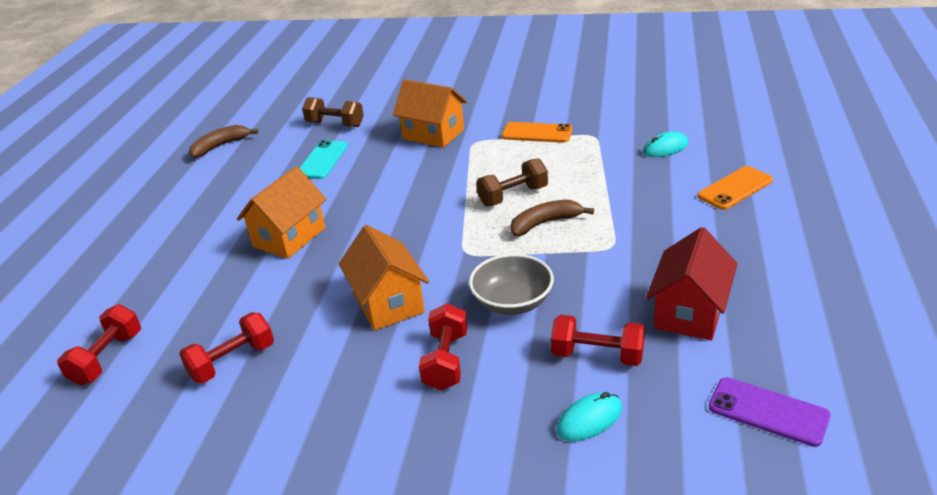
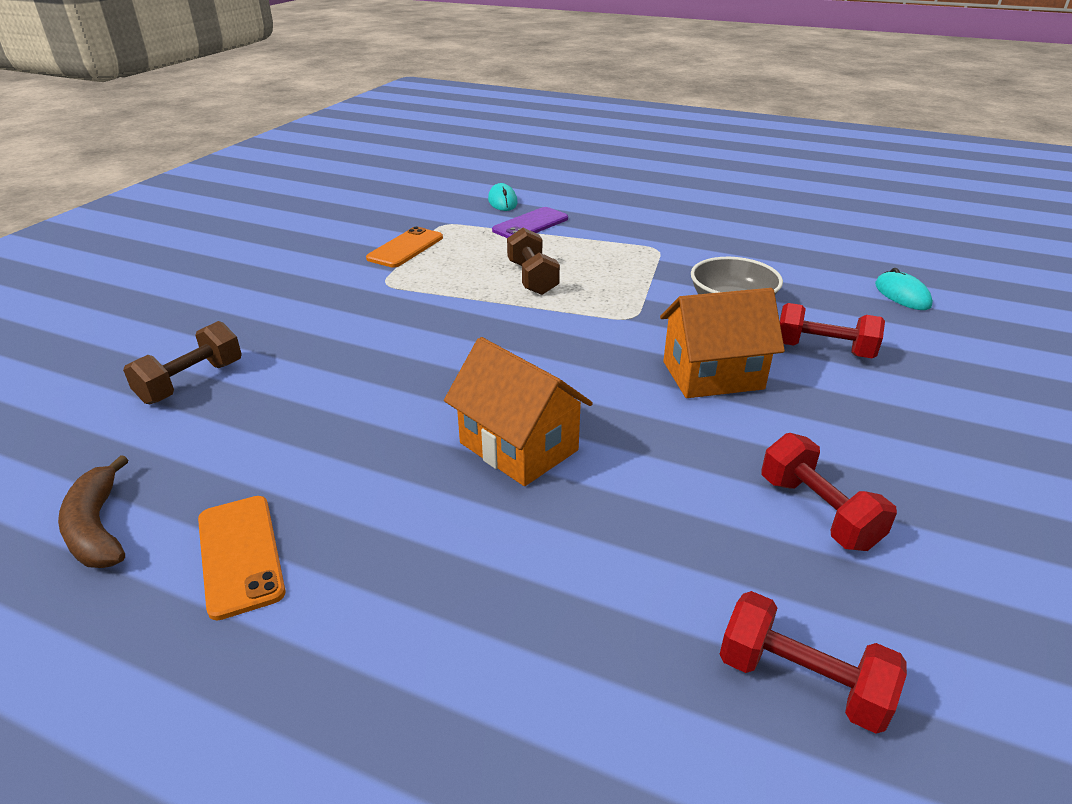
camera: 80 degrees left, 0 degrees up
turquoise phone [300,140,348,179] -> none
orange house [393,79,467,148] -> none
brown banana [510,200,594,236] -> none
red dumbbell [551,315,645,366] -> none
red house [646,227,737,340] -> none
orange phone [697,166,773,210] -> orange phone moved to [198,496,286,620]
purple phone [709,377,830,447] -> purple phone moved to [492,207,568,238]

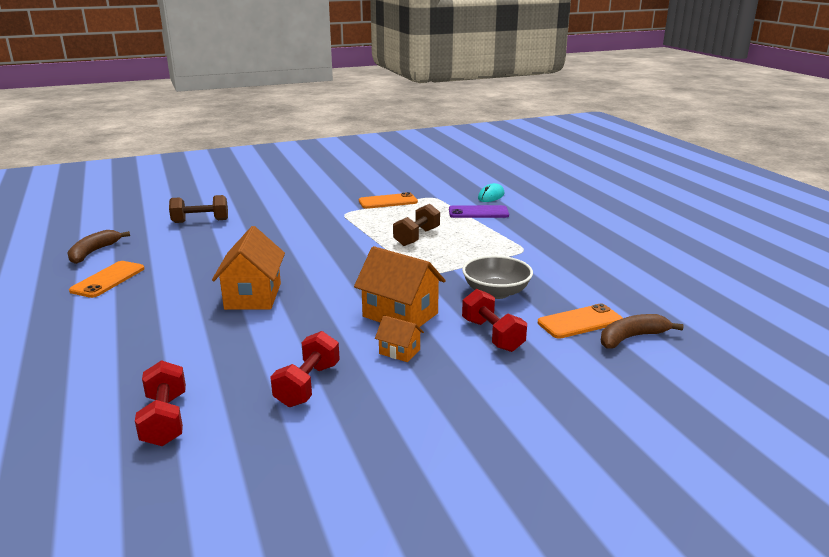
camera: 45 degrees right, 10 degrees down
turquoise mouse [875,268,933,310] -> brown banana [601,314,684,349]
none -> orange house [375,315,424,362]
none -> orange phone [538,303,623,339]

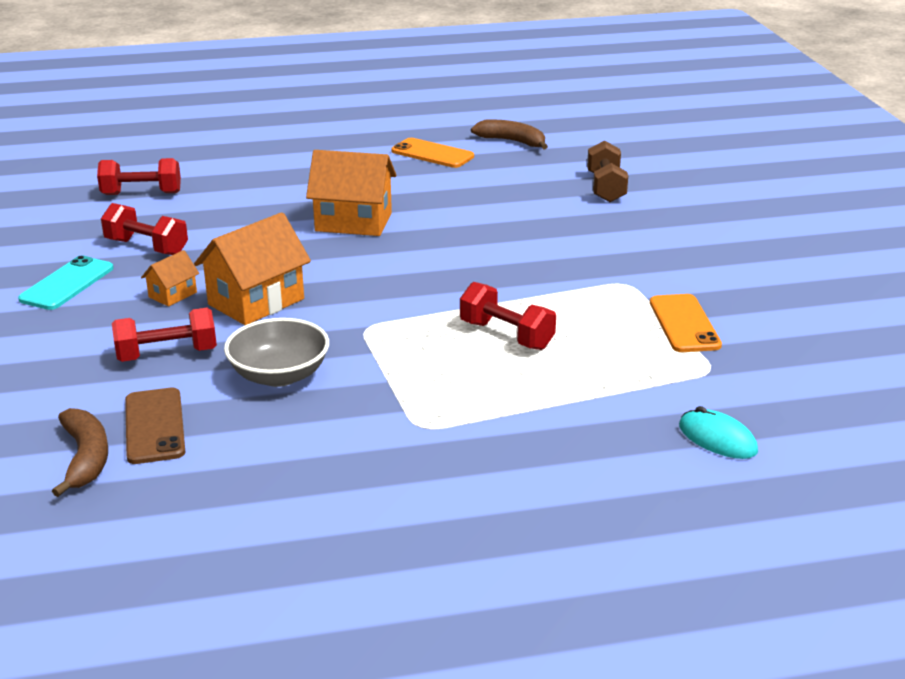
camera: 100 degrees right, 5 degrees up
brown dumbbell [393,204,440,246] -> red dumbbell [460,282,556,350]
purple phone [449,205,509,218] -> none
orange phone [538,303,623,339] -> brown phone [125,388,185,464]
none -> turquoise phone [18,256,113,310]

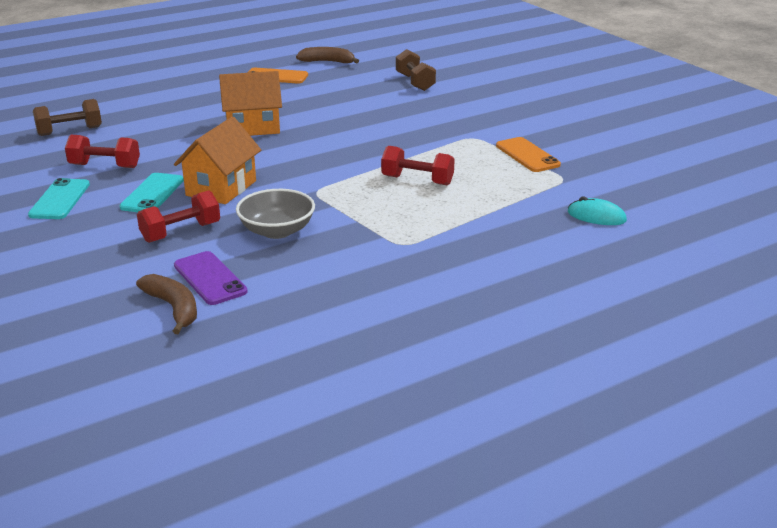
camera: 20 degrees left, 0 degrees up
red dumbbell [97,158,181,195] -> brown dumbbell [33,99,102,136]
brown phone [125,388,185,464] -> purple phone [174,251,248,305]
orange house [141,250,199,306] -> turquoise phone [119,173,184,212]

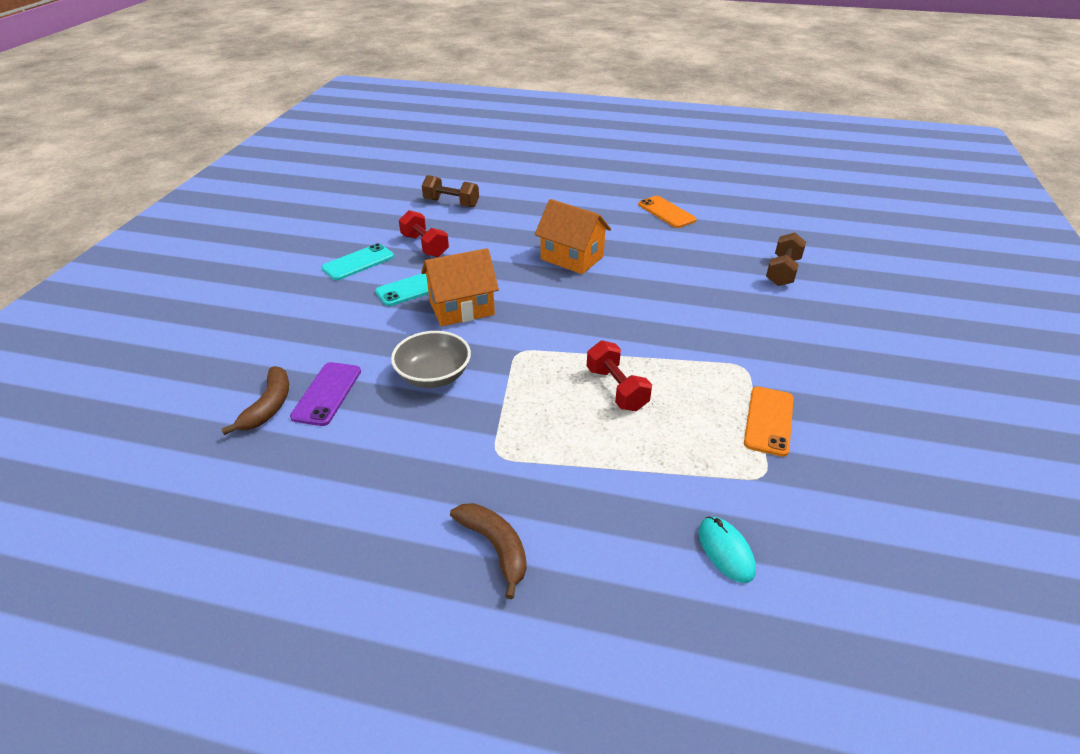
camera: 45 degrees right, 10 degrees up
red dumbbell [137,190,220,243] -> none
brown banana [296,47,359,63] -> brown banana moved to [450,503,527,599]

